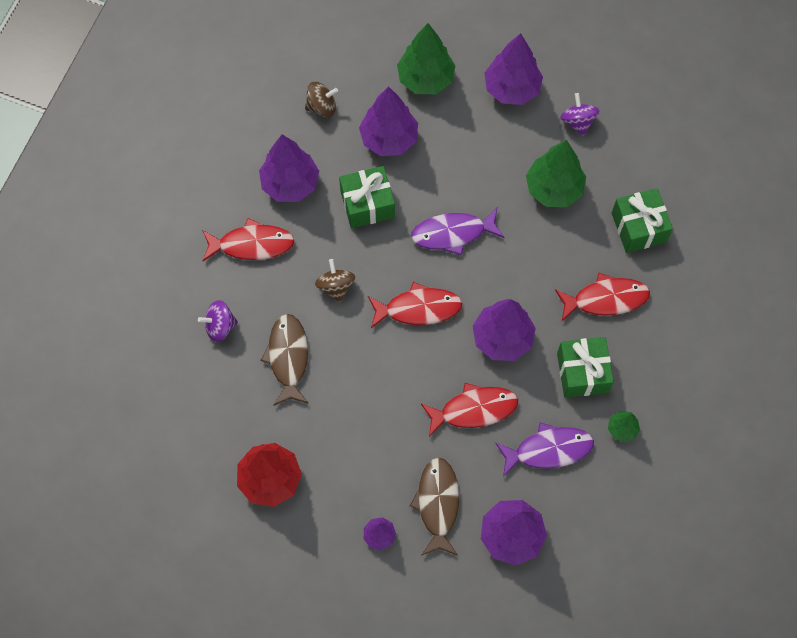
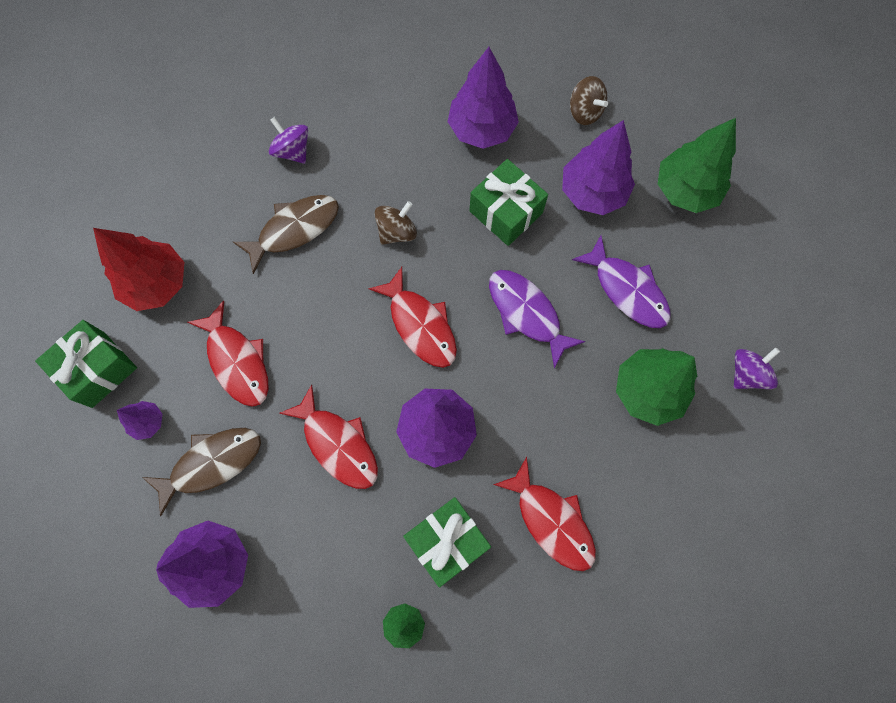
camera: 60 degrees right, 5 degrees up
red fish [202,218,295,261] -> red fish moved to [187,300,269,407]
purple tree [484,33,543,105] -> none
purple fish [495,422,594,477] -> purple fish moved to [572,235,671,328]
green gift [611,188,673,253] -> green gift moved to [35,320,137,408]

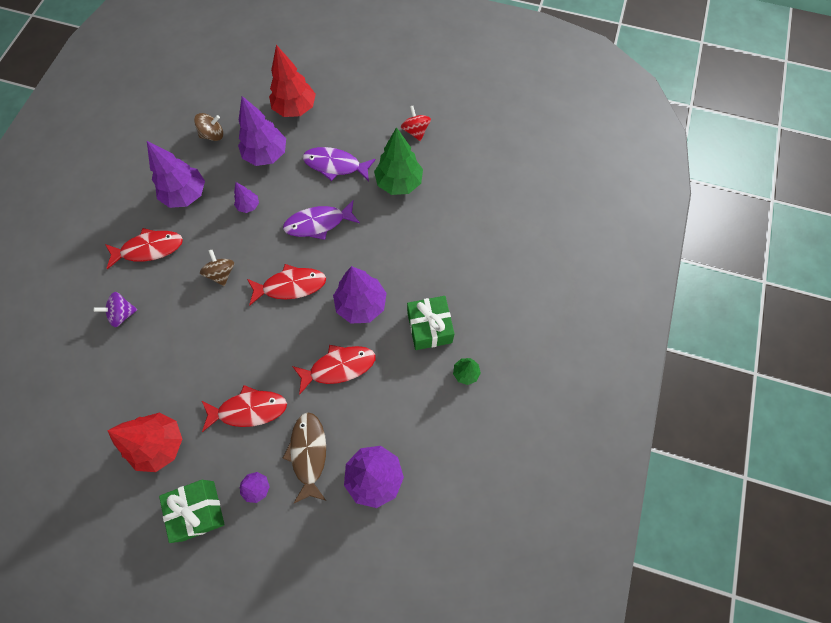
camera: 65 degrees left, 5 degrees down
brown fish [233,195,339,274] -> none
green gift [469,159,548,246] -> purple tree [234,182,259,213]
red fish [493,457,596,571] -> red fish moved to [105,228,183,269]
purple fish [572,235,671,328] -> purple fish turned 150 degrees counterclockwise [303,147,376,181]
green tree [658,118,736,213] -> red tree [269,45,316,117]
purple spinning top [734,347,780,389] -> red spinning top [401,106,431,141]

